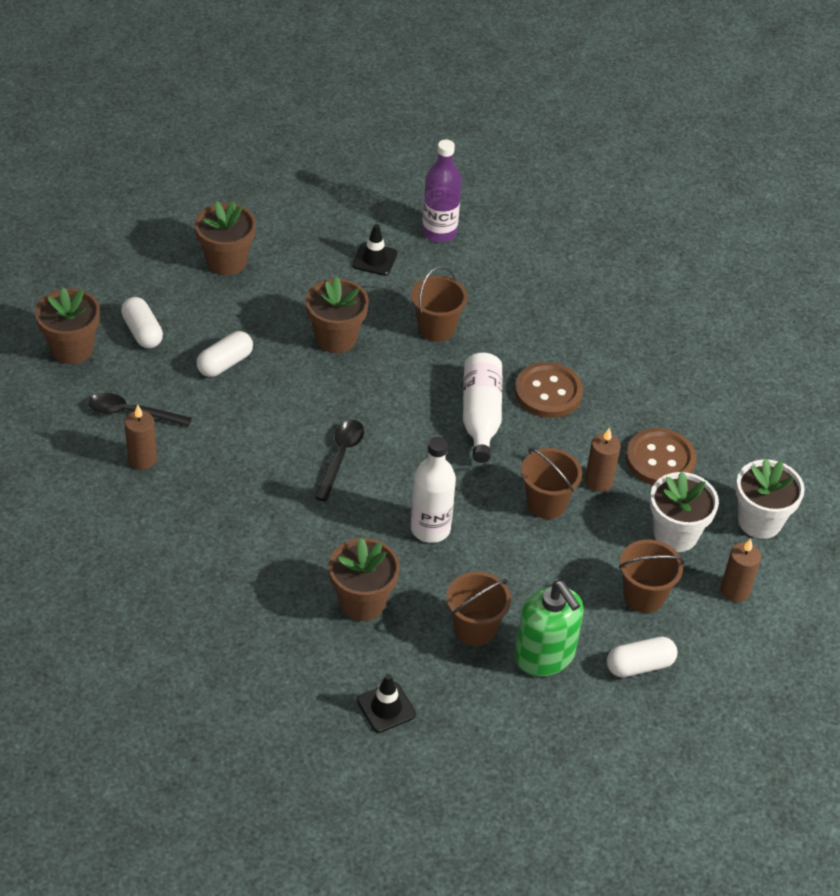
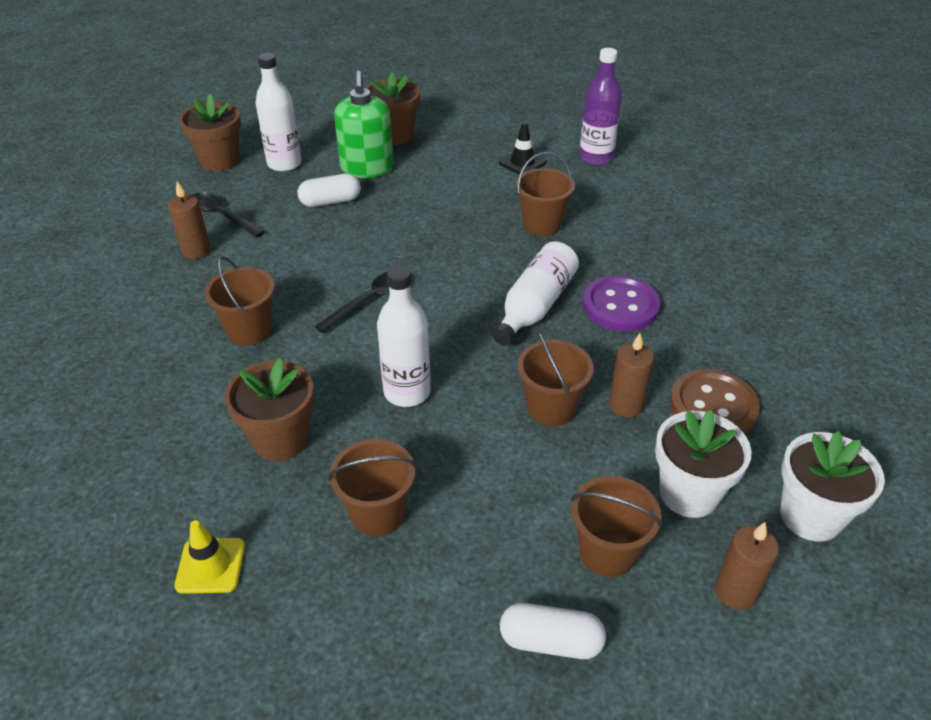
camera: 30 degrees right, 5 degrees down
white capsule [121,297,163,348] -> white bottle [255,53,302,172]
brown flower pot [306,276,369,353] -> none
black traffic cone [357,674,416,733] -> yellow traffic cone [174,520,245,594]
brown button [515,362,583,418] -> purple button [583,275,660,332]
green soap dispenser [515,581,583,676] -> green soap dispenser moved to [334,70,394,178]
none -> brown bucket [204,256,275,346]

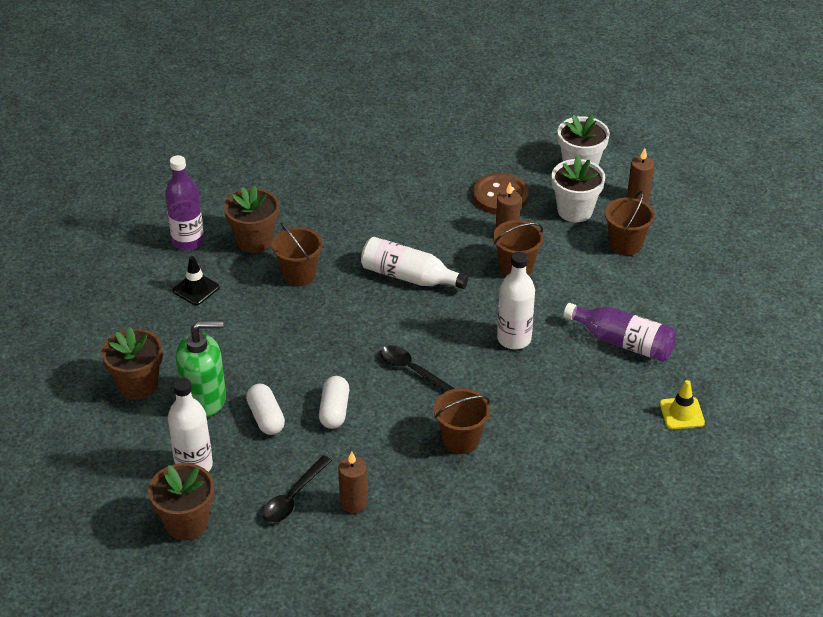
camera: 95 degrees left, 0 degrees up
brown flower pot [225,358,314,461] -> brown flower pot moved to [224,185,279,253]
brown bucket [328,439,417,536] -> purple bottle [564,303,676,362]
white capsule [500,603,606,659] -> white capsule moved to [319,376,349,429]
purple button [583,275,660,332] -> none

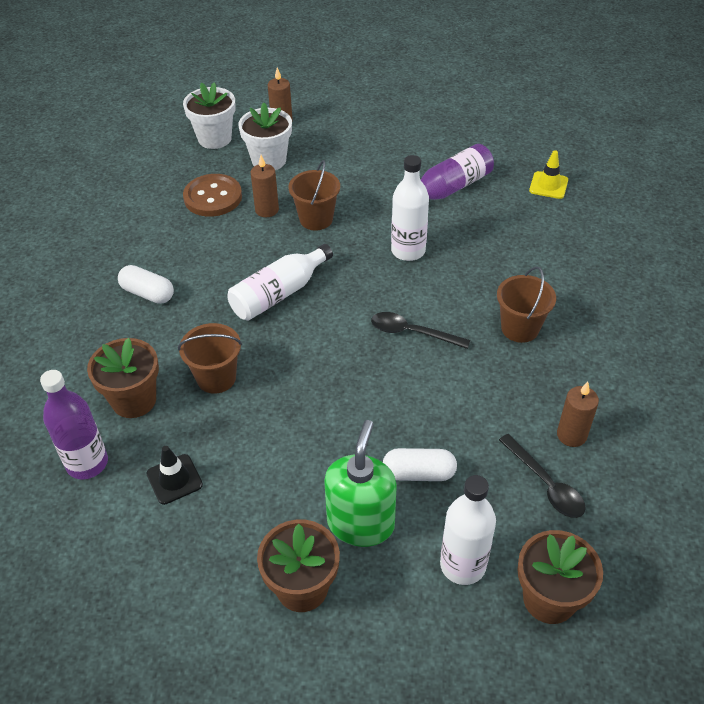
camera: 65 degrees left, 5 degrees up
white capsule [319,376,349,429] -> white capsule moved to [118,265,174,304]
black spoon [380,345,455,392] -> black spoon turned 45 degrees clockwise [371,312,470,349]
brown bucket [605,190,655,255] -> none

